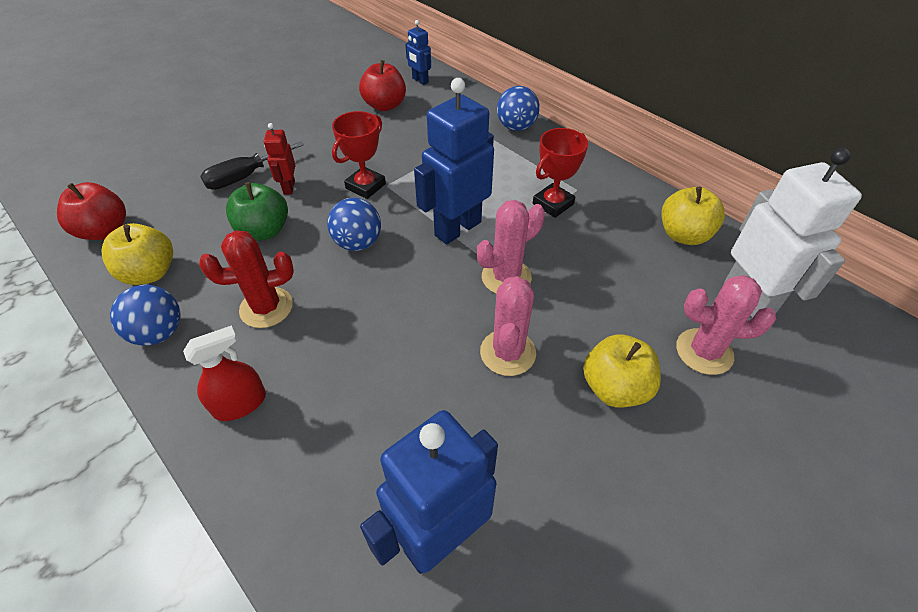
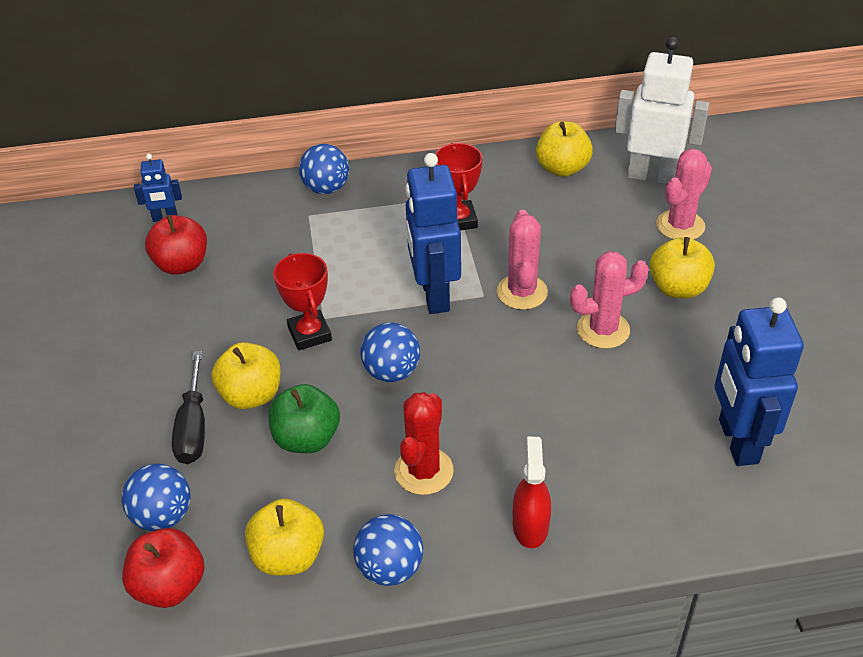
camera: 55 degrees left, 5 degrees down
red robot [264,123,295,195] -> yellow apple [211,342,281,409]
pink cactus [480,276,536,376] -> pink cactus turned 60 degrees counterclockwise [570,251,649,349]
none -> blue ball [122,464,190,531]

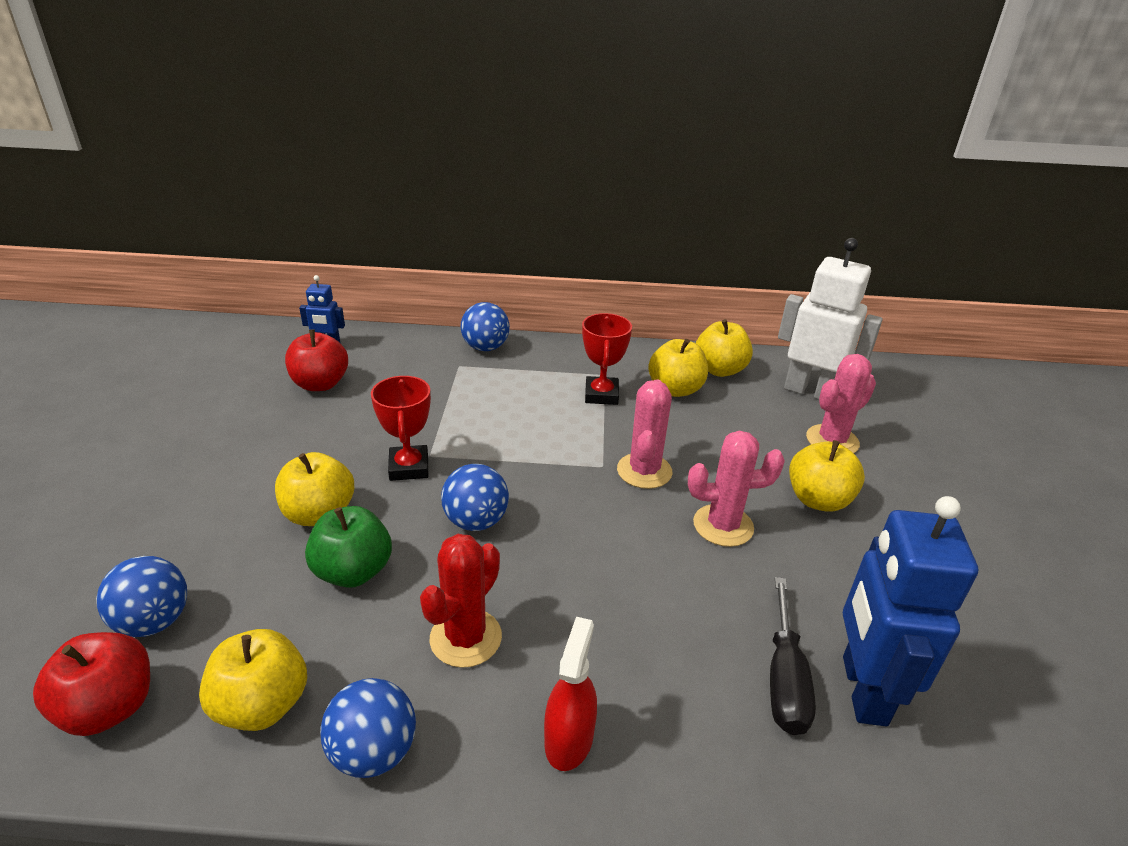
camera: 10 degrees right, 10 degrees down
black screwdriver [172,351,205,464] -> black screwdriver moved to [770,577,816,735]
blue robot [405,153,461,314] -> none
none -> yellow apple [648,339,708,397]

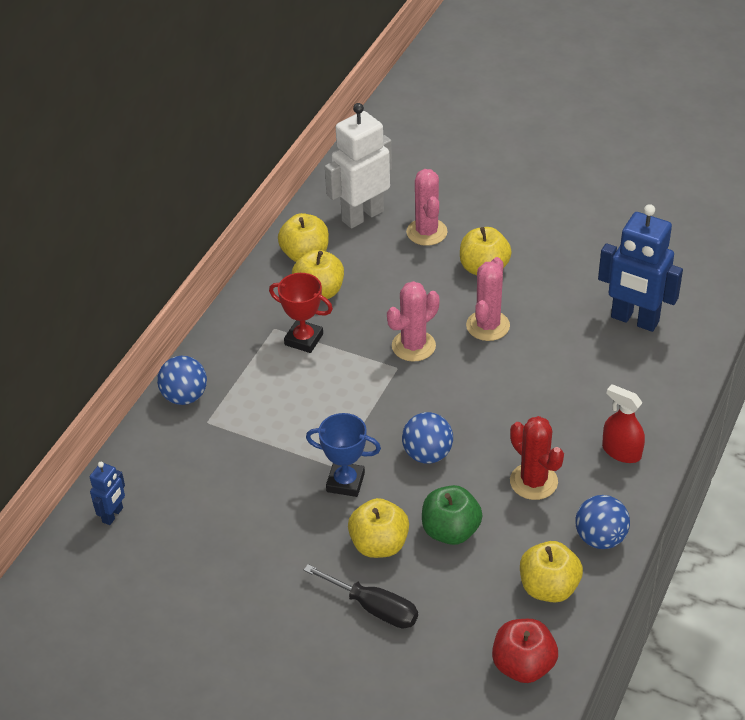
camera: 65 degrees left, 10 degrees up
blue ball [96,556,187,637] -> none
red apple [285,329,348,391] -> none
red trophy [371,376,431,481] -> blue trophy [306,413,381,497]
pink cactus [617,379,672,489] -> pink cactus turned 75 degrees counterclockwise [387,281,439,362]
black screwdriver [770,577,816,735] -> black screwdriver moved to [304,564,418,629]

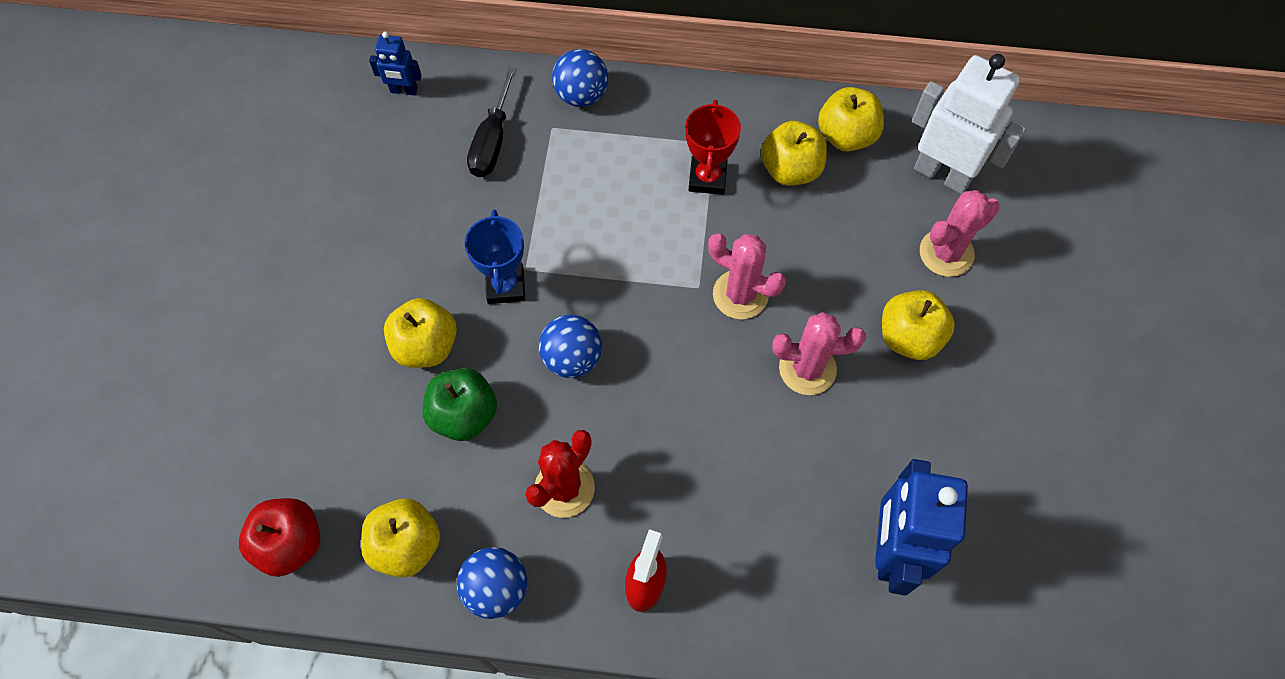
camera: 70 degrees right, 20 degrees up
black screwdriver [304,564,418,629] -> black screwdriver moved to [467,67,517,177]

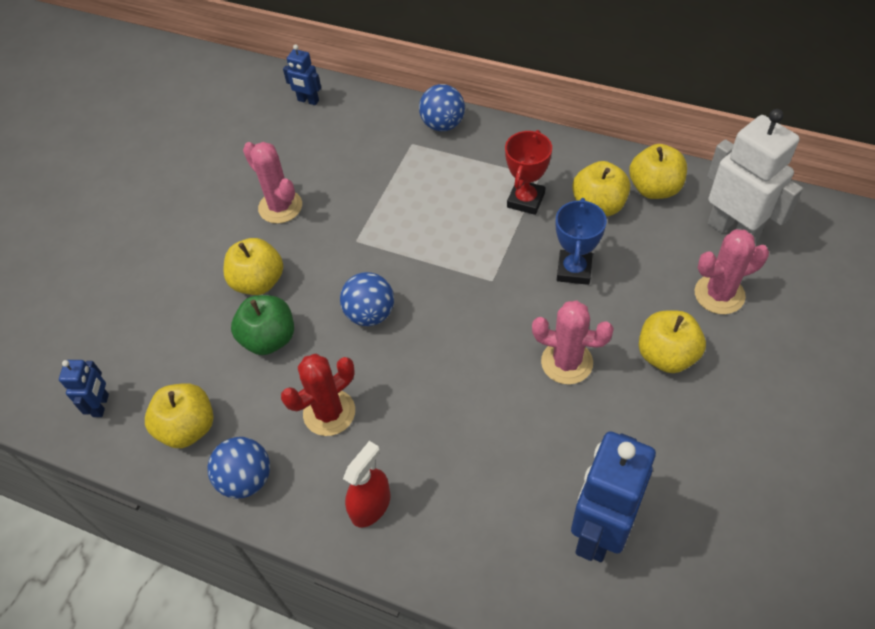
camera: 20 degrees right, 10 degrees down
red apple [239,498,320,577] -> blue robot [59,360,109,417]
blue trophy [465,210,525,304] -> blue trophy moved to [556,198,607,285]
black screwdriver [467,67,517,177] -> none
pink cactus [708,233,786,319] -> pink cactus moved to [243,142,302,224]

